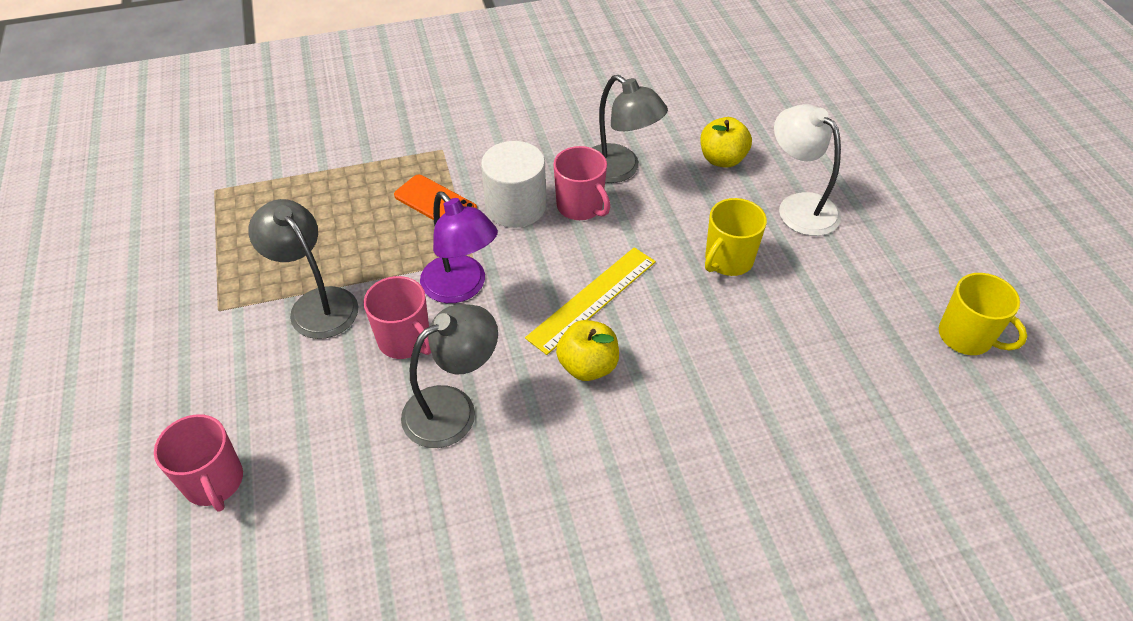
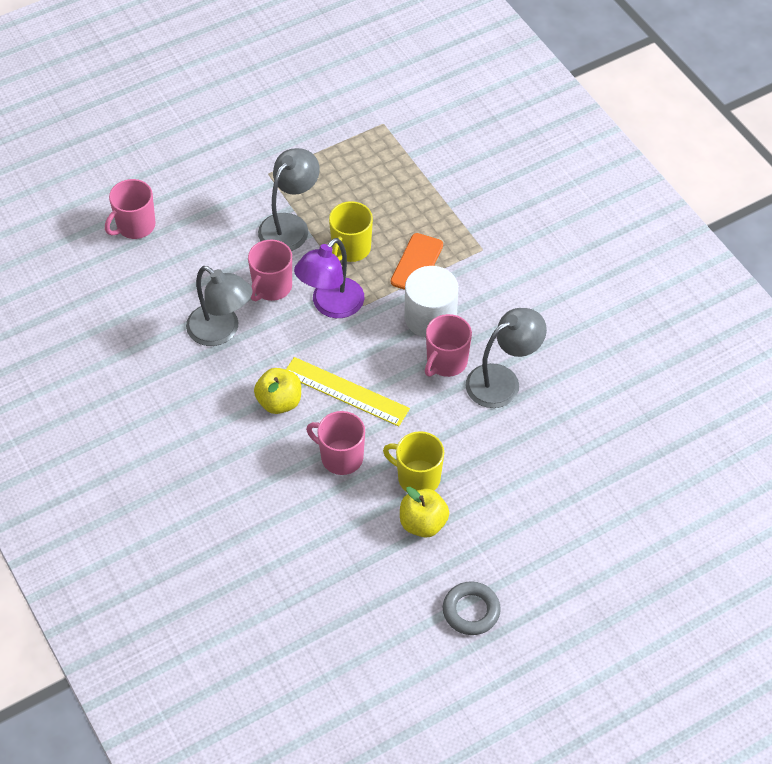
camera: 75 degrees right, 5 degrees up
grey lamp [592,75,668,183] -> grey lamp turned 150 degrees counterclockwise [466,308,547,408]
yellow apple [700,117,752,168] -> yellow apple moved to [400,487,449,538]
white lamp [774,104,841,236] -> none
yellow mug [939,273,1027,355] -> yellow mug moved to [329,201,373,262]
none -> pink mug [306,411,365,475]
none -> grey ring [443,581,501,635]

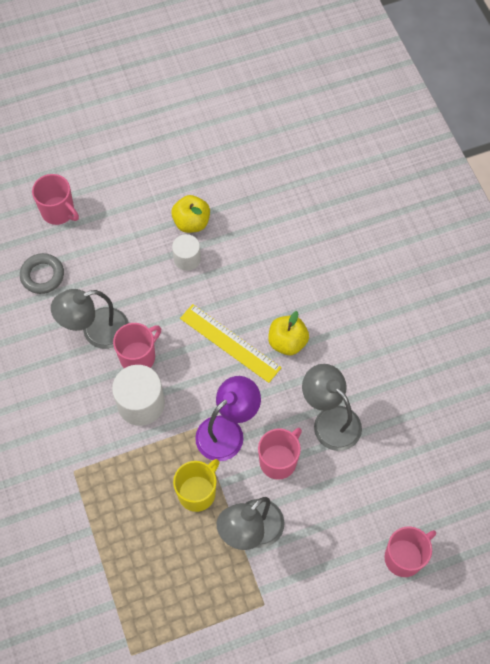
camera: 170 degrees left, 10 degrees up
pink mug [306,411,365,475] -> pink mug moved to [32,174,79,225]
yellow mug [383,431,444,492] -> white cylinder [172,234,201,271]
orange phone [391,233,443,290] -> none
grey ring [443,581,501,635] -> grey ring moved to [20,253,64,294]

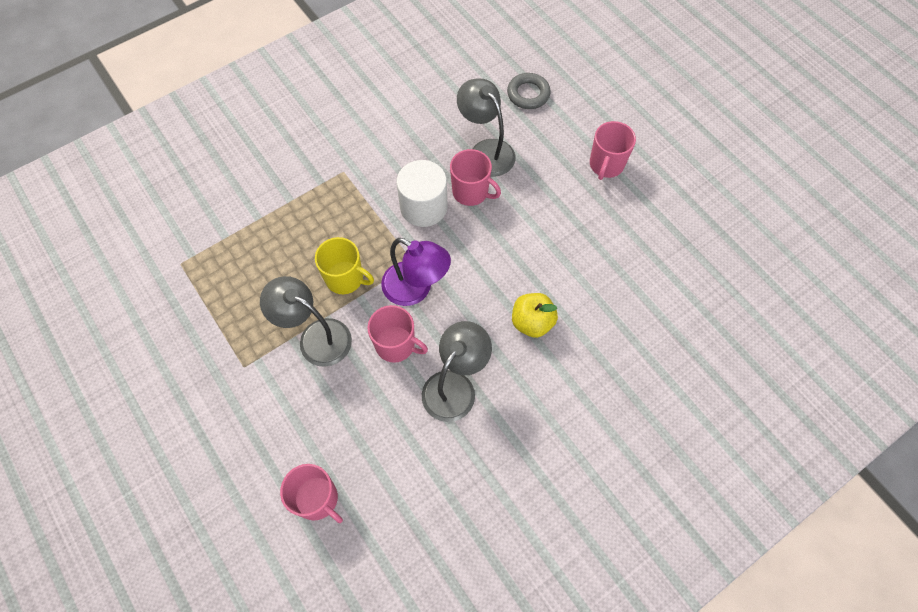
camera: 75 degrees right, 0 degrees up
pink mug [32,174,79,225] -> pink mug moved to [590,121,636,180]
yellow apple [171,195,210,233] -> none
white cylinder [172,234,201,271] -> none
yellow ruler [180,304,281,383] -> none

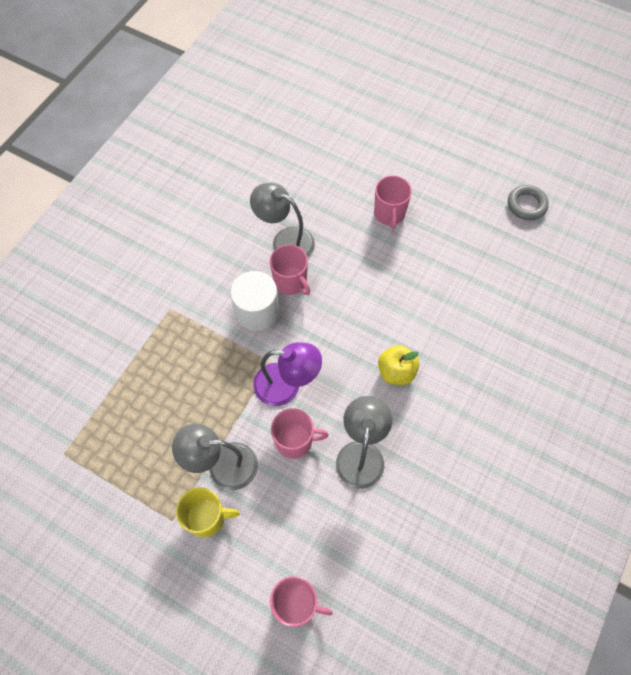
camera: 25 degrees left, 0 degrees up
yellow mug [315,237,374,294] -> yellow mug moved to [176,487,240,538]
pink mug [450,149,501,206] -> pink mug turned 45 degrees clockwise [270,245,310,295]
grey ring [507,73,551,109] -> grey ring moved to [508,185,549,220]

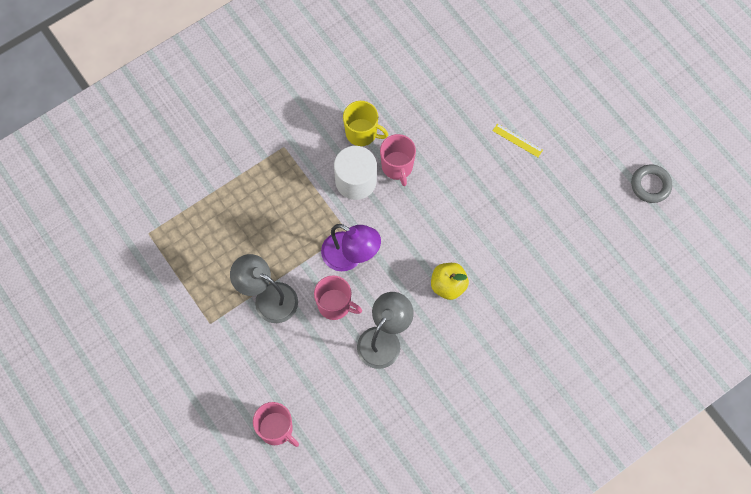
camera: 25 degrees right, 5 degrees up
yellow mug [176,487,240,538] -> yellow mug moved to [343,101,388,146]
grey lamp [250,183,315,257] -> none
pink mug [374,176,412,229] -> yellow ruler [492,123,543,157]

